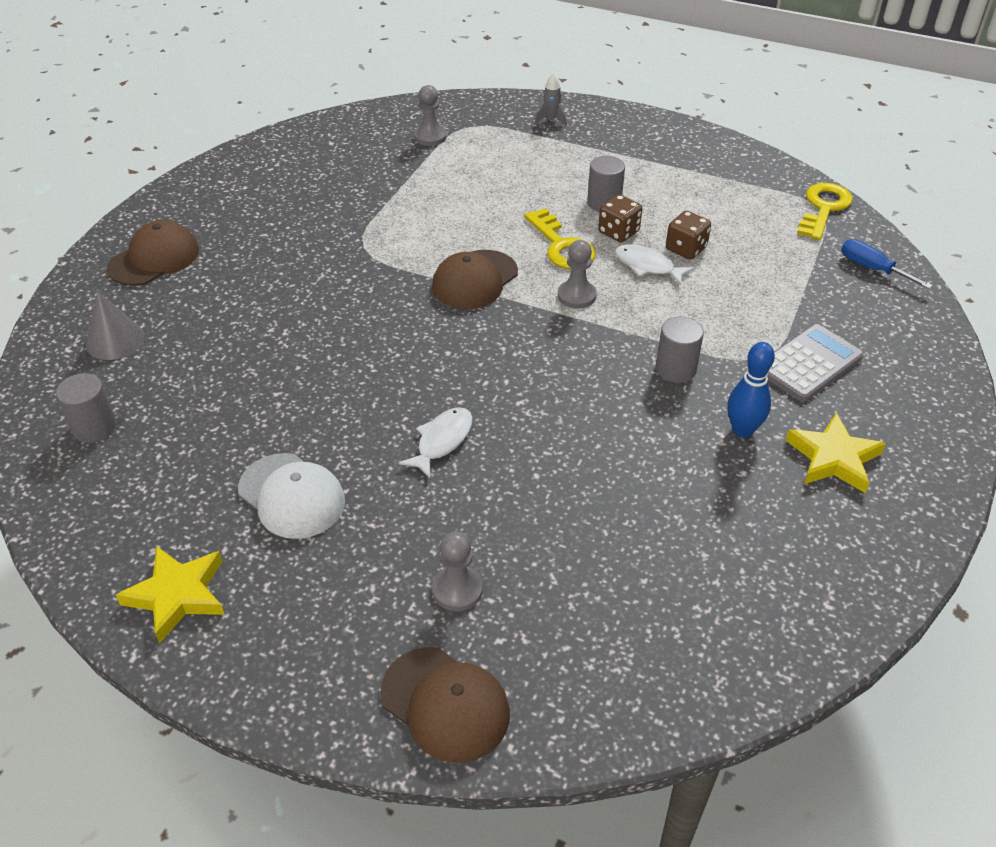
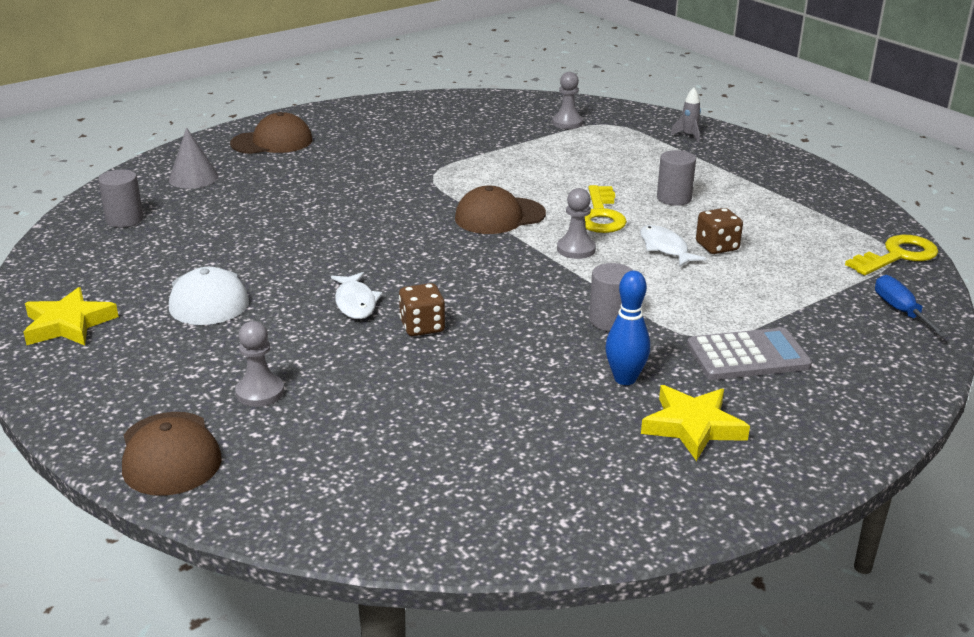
camera: 30 degrees right, 15 degrees down
white fish [399,407,473,478] -> white fish turned 105 degrees clockwise [331,272,382,319]
brown dice [598,194,642,242] -> brown dice moved to [399,283,445,336]

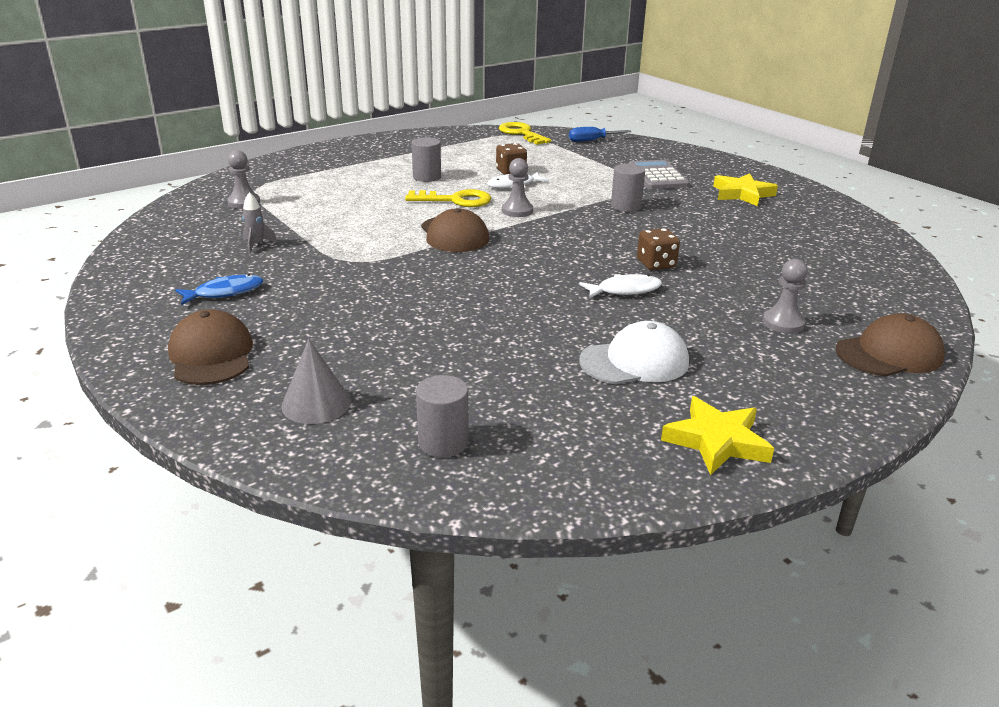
camera: 90 degrees left, 0 degrees up
blue bowling pin [605,271,650,385] -> none
grey rocket [671,88,701,143] -> grey rocket moved to [242,192,277,254]
none -> blue fish [175,274,263,305]

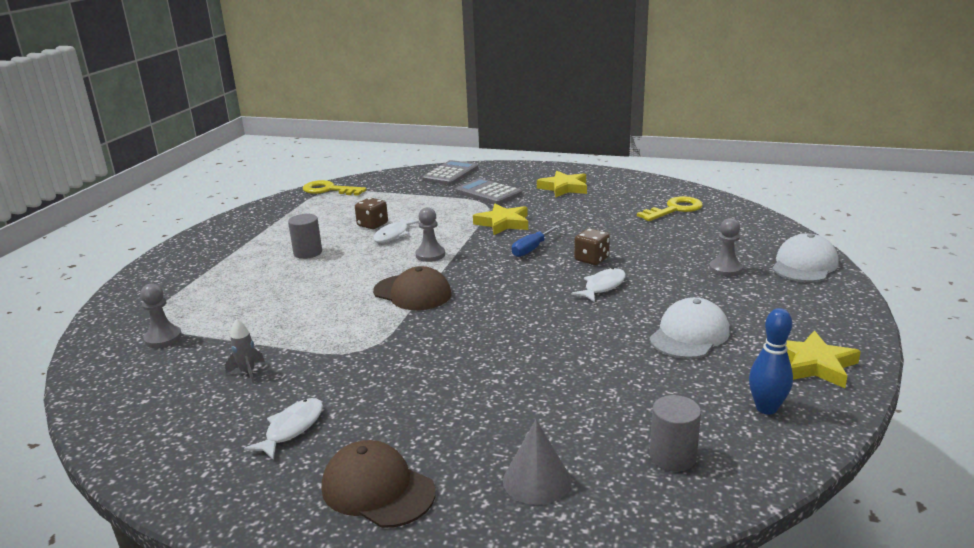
camera: 35 degrees left, 5 degrees down
blue fish [175,274,263,305] -> white fish [244,398,323,460]
yellow key [405,189,491,207] -> yellow key moved to [637,196,703,221]
blue screwdriver [569,127,632,142] -> blue screwdriver moved to [512,225,560,257]
grey cylinder [611,164,645,212] -> yellow star [473,204,528,235]
brown cap [836,313,945,376] -> white cap [772,233,839,282]
none -> grey calculator [422,160,478,185]
none -> blue bowling pin [749,308,793,415]

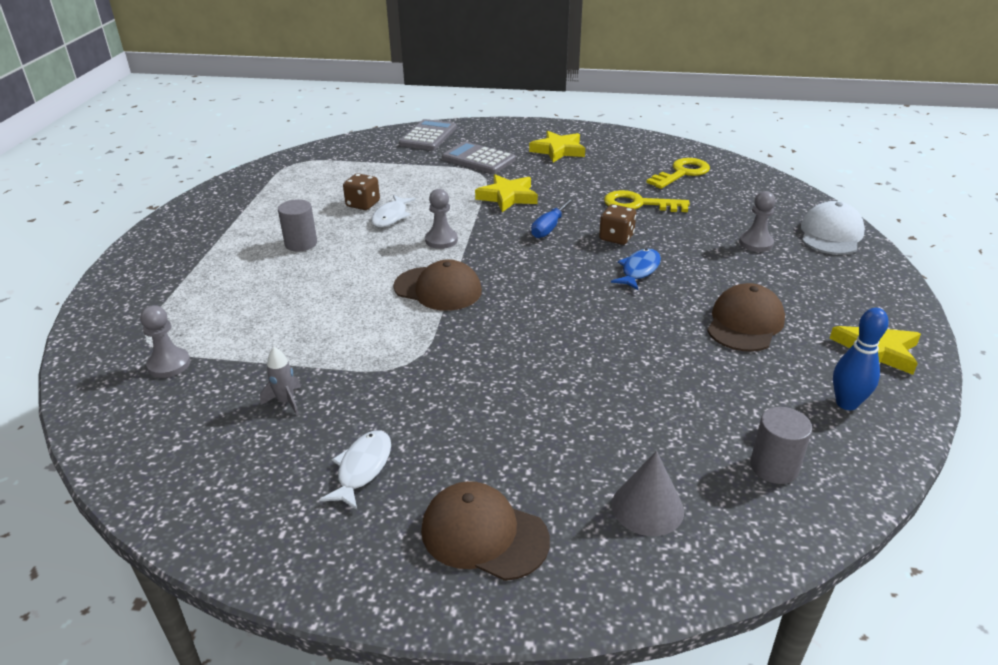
camera: 10 degrees left, 10 degrees up
yellow key [303,180,367,196] -> yellow key moved to [604,190,690,212]
white fish [571,268,626,302] -> blue fish [611,249,661,290]
white cap [649,297,730,359] -> brown cap [707,283,785,352]

